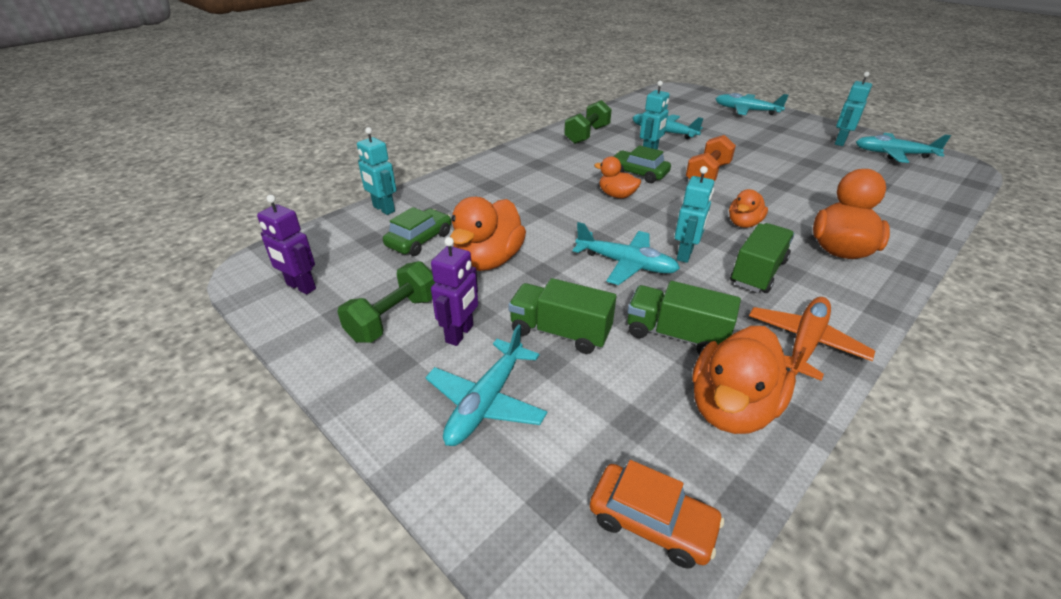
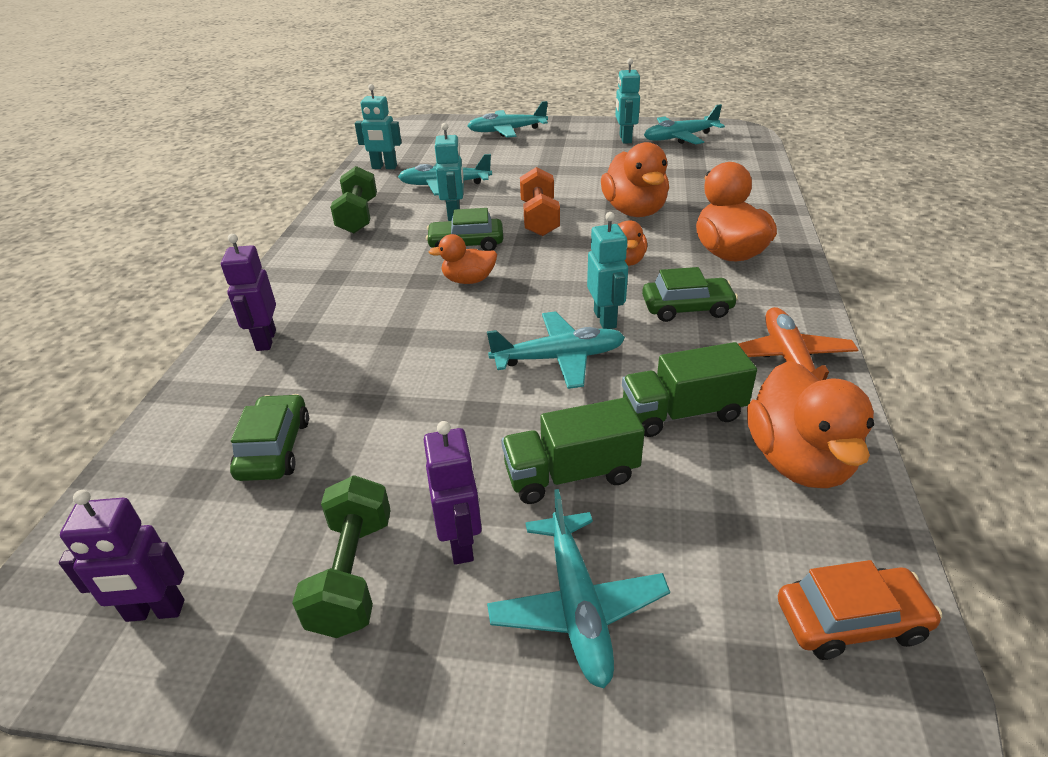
camera: 35 degrees left, 0 degrees up
turquoise robot [357,127,396,215] -> turquoise robot moved to [355,84,402,169]
orange duck [450,197,526,271] -> orange duck moved to [601,142,669,217]
green truck [730,223,795,293] -> green car [642,267,738,322]
none -> purple robot [221,234,276,351]

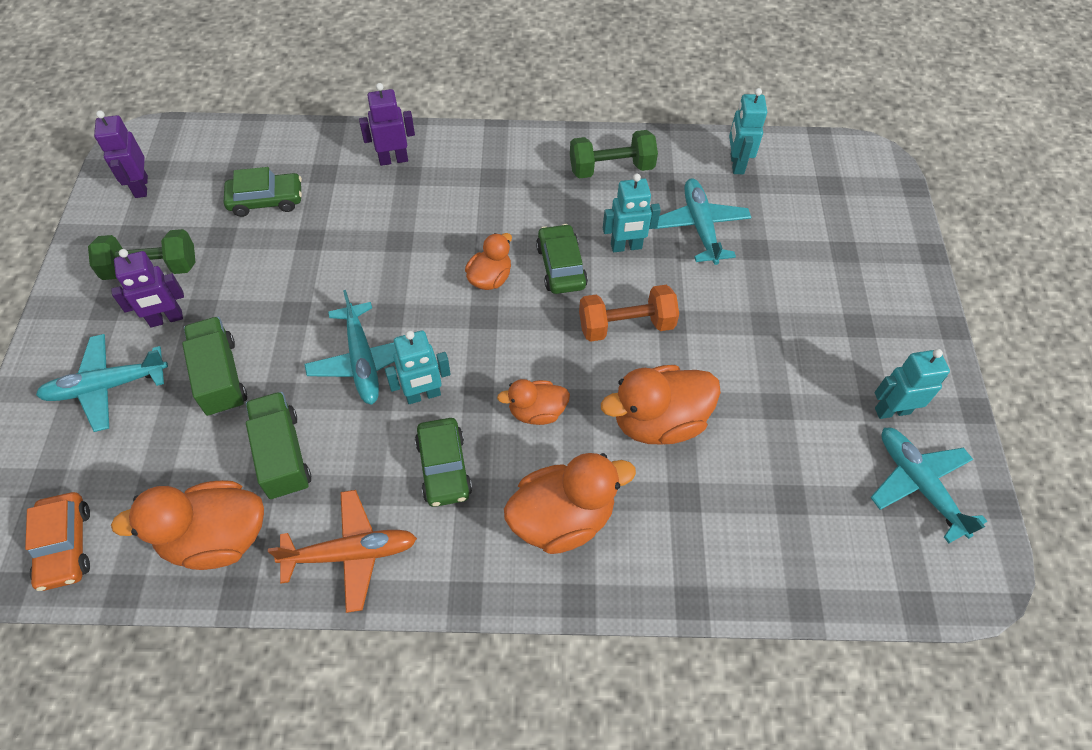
camera: 80 degrees right, 20 degrees up
orange duck [429,234,497,284] -> orange duck turned 45 degrees clockwise [465,233,512,290]
turquoise plane [468,101,548,138] -> none

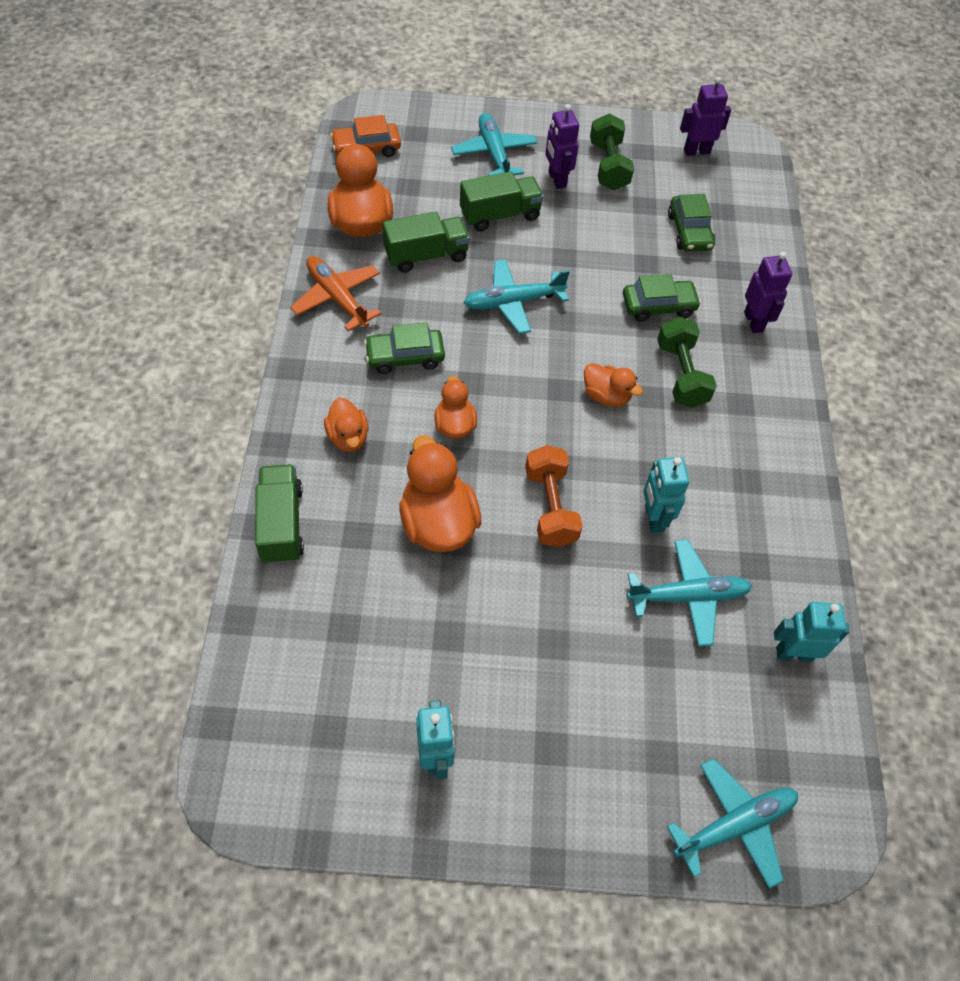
camera: 90 degrees right, 0 degrees up
orange plane [268,490,417,613] -> orange plane turned 150 degrees clockwise [291,256,381,331]
turquoise robot [385,331,451,404] -> none
orange duck [504,453,636,554] -> orange duck [324,398,368,452], size x0.58
green car [536,224,588,294] -> green car moved to [623,274,701,322]
green dumbbell [570,130,658,179] -> green dumbbell moved to [657,317,717,408]
turquoise plane [870,428,987,543] -> turquoise plane moved to [667,758,798,889]
none -> green truck [255,464,304,564]

